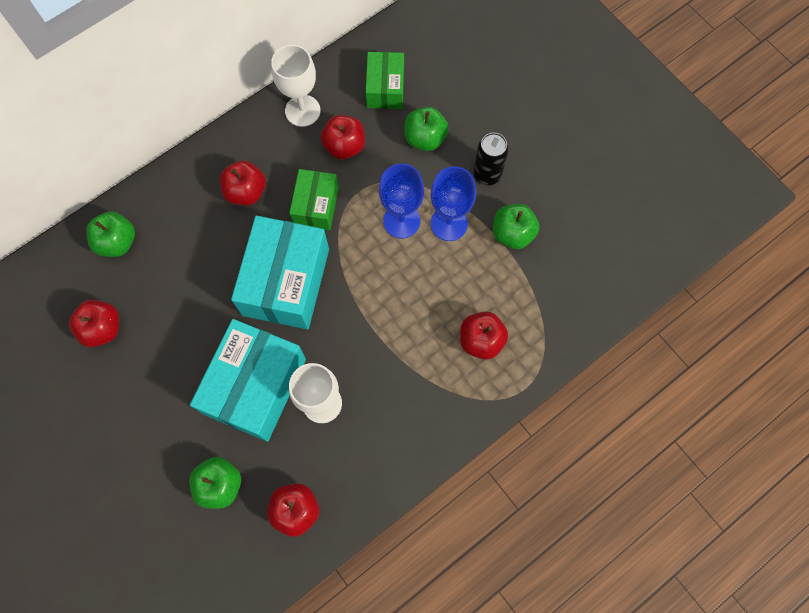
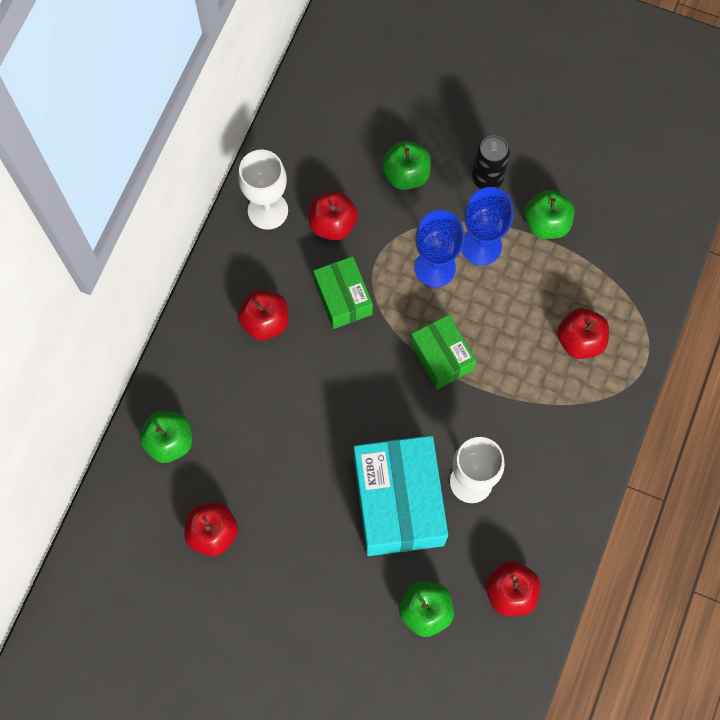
camera: 30 degrees left, 0 degrees up
turquoise box [231,216,329,329] -> none
green box [365,52,404,109] -> green box moved to [410,315,476,389]

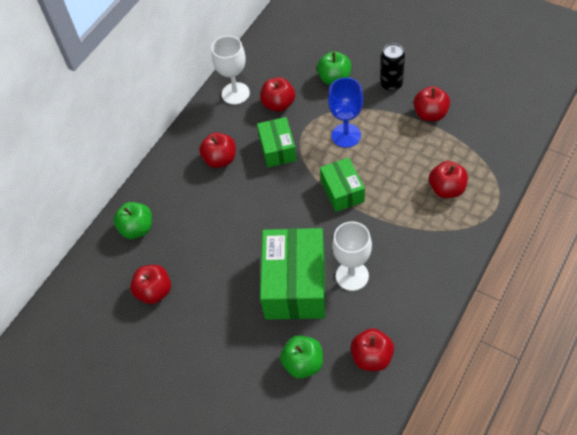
camera: 15 degrees right, 15 degrees down
turquoise box [354,435,448,556] -> green box [260,228,325,320]
blue goblet [462,187,513,265] -> none
green apple [524,190,575,239] -> red apple [414,86,450,121]

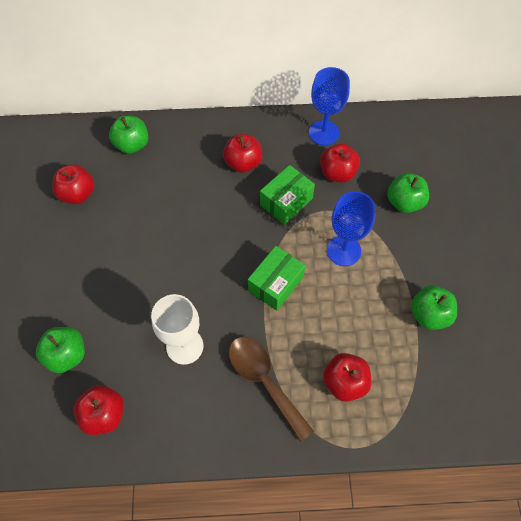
camera: 50 degrees right, 5 degrees up
white goblet [211,36,250,105] -> blue goblet [309,67,350,145]
green box [260,228,325,320] -> none
black can [380,43,405,91] -> none
red apple [414,86,450,121] -> green apple [411,286,457,330]
none -> brown spoon [229,337,314,442]

